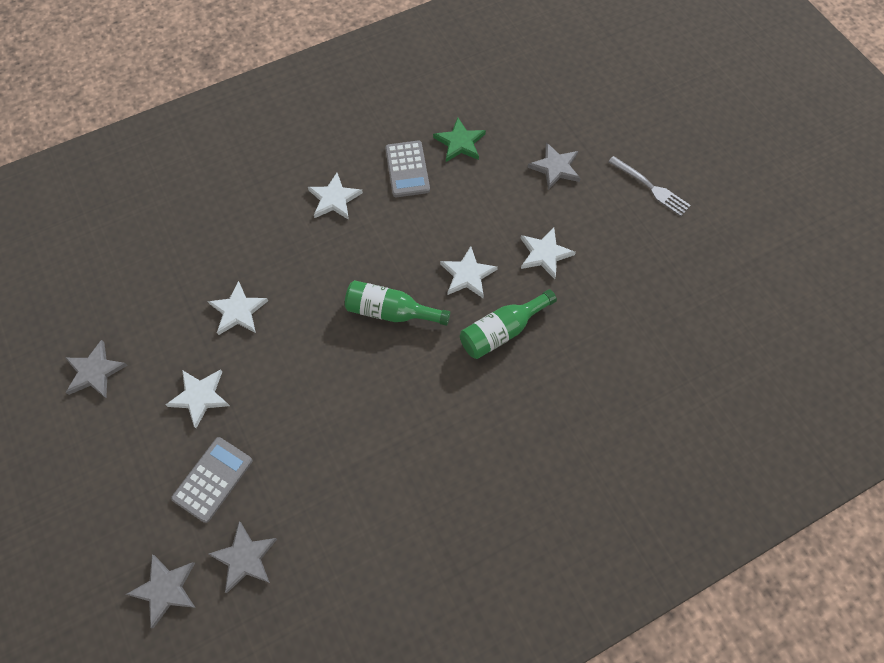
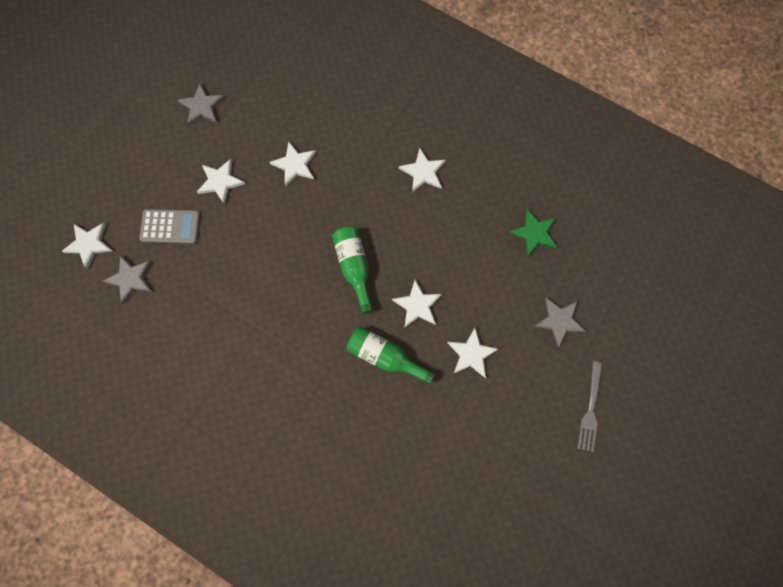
camera: 60 degrees right, 10 degrees up
grey star [126,555,195,628] -> white star [62,223,113,269]
grey calculator [385,141,430,197] -> none

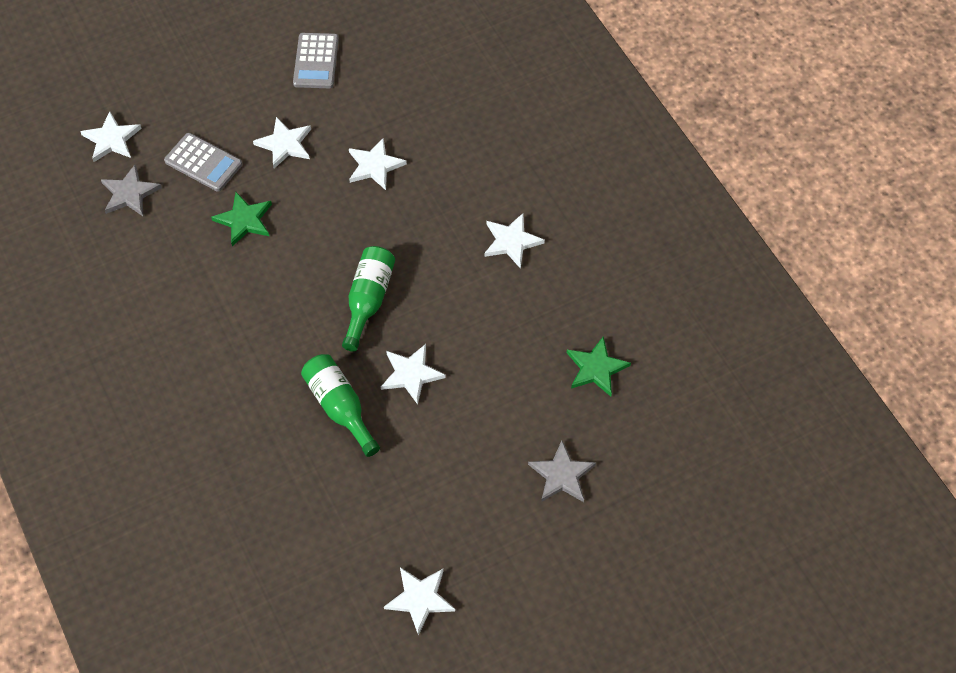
camera: 30 degrees right, 15 degrees down
grey star [178,84,225,126] -> grey calculator [293,33,339,88]
white star [447,328,498,378] -> white star moved to [384,567,455,635]
grey fork [577,361,602,452] -> none
none -> green star [211,192,272,246]

